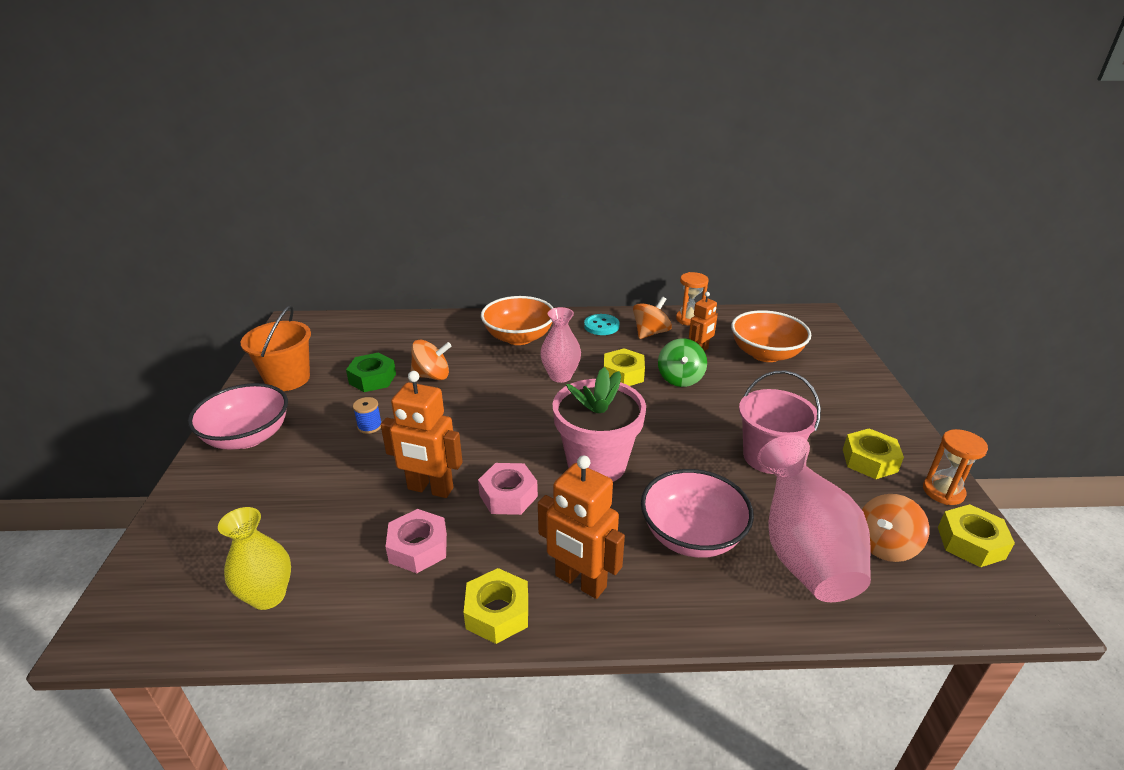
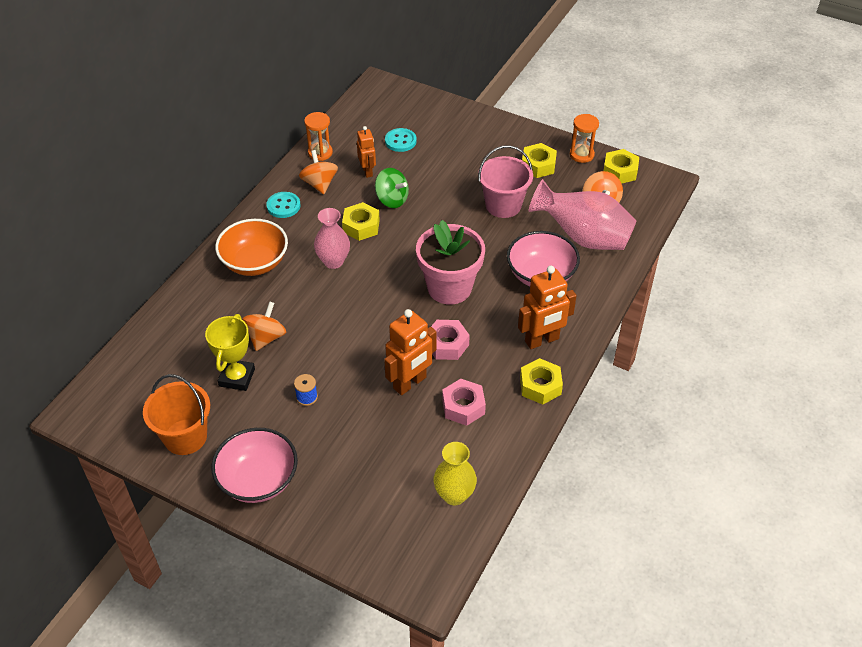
camera: 60 degrees left, 15 degrees up
green nut [346,352,396,392] -> yellow trophy [205,314,255,391]
orange bowl [731,310,811,362] -> turquoise button [385,128,417,152]

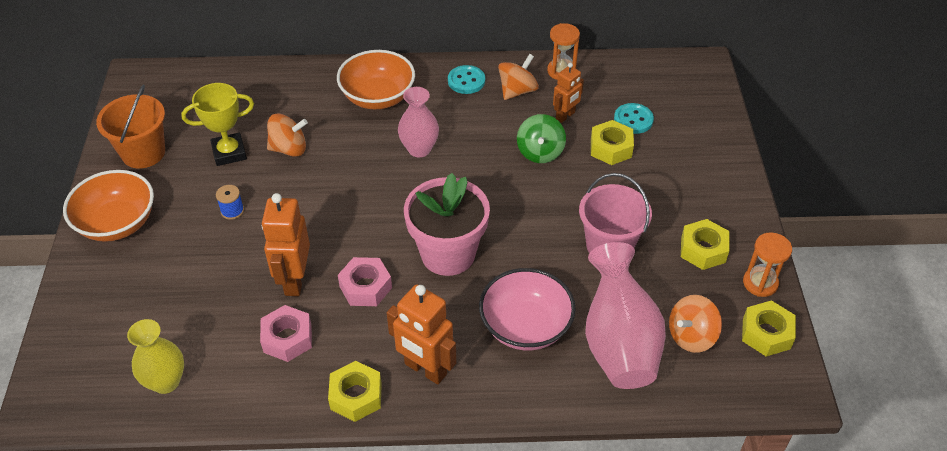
camera: 60 degrees right, 0 degrees up
pink bowl [211,428,298,503] -> orange bowl [63,170,154,242]
yellow nut [342,202,380,241] -> yellow nut moved to [591,120,634,165]
orange robot [384,309,437,395] -> orange robot turned 75 degrees clockwise [262,193,310,296]

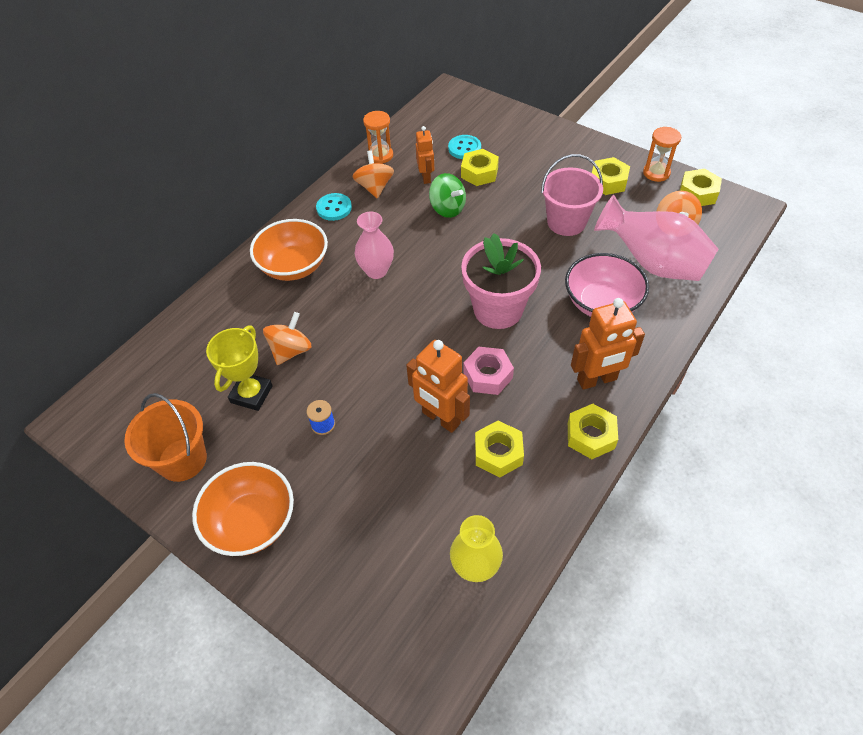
camera: 50 degrees left, 5 degrees up
pink nut [260,305,312,362] -> yellow nut [475,421,524,477]

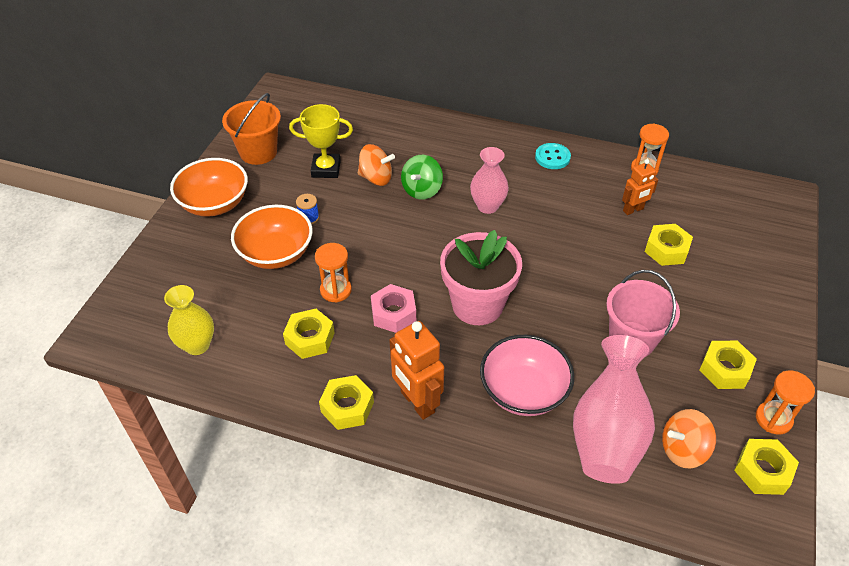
camera: 70 degrees right, 5 degrees down
orange bowl [250,219,328,281] -> orange bowl moved to [231,205,313,269]
orange spinning top [352,150,394,199] -> none
orange robot [406,340,470,433] -> orange hourglass [315,243,352,303]
green spinning top [429,173,466,218] -> green spinning top moved to [401,155,443,200]
turquoise button [448,135,481,159] -> none

